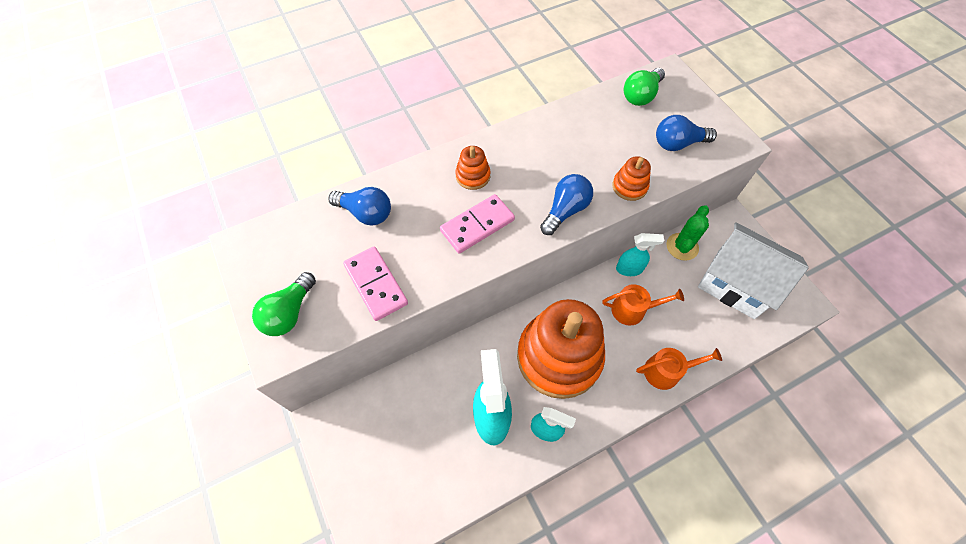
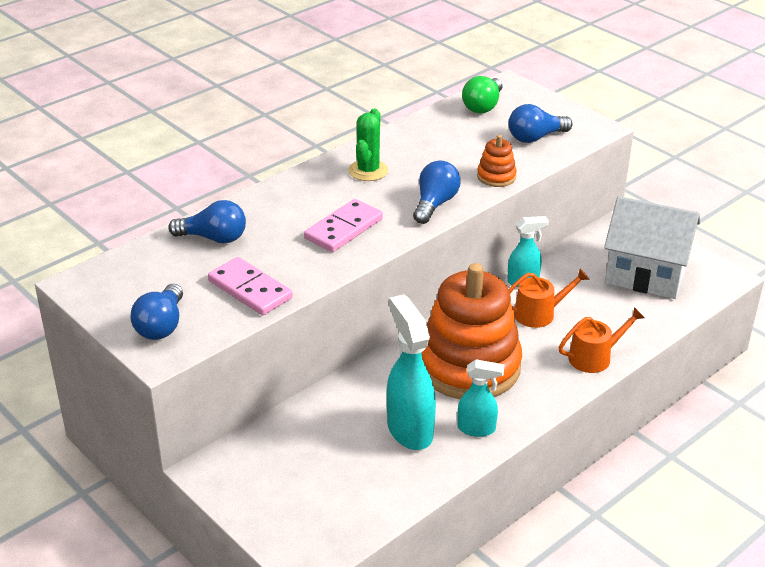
camera: 15 degrees left, 25 degrees down
green light bulb [252,272,316,336] -> blue light bulb [130,284,183,340]
orange stacking toy [456,146,491,190] -> none
green cactus [667,205,709,261] -> green cactus moved to [348,109,388,181]

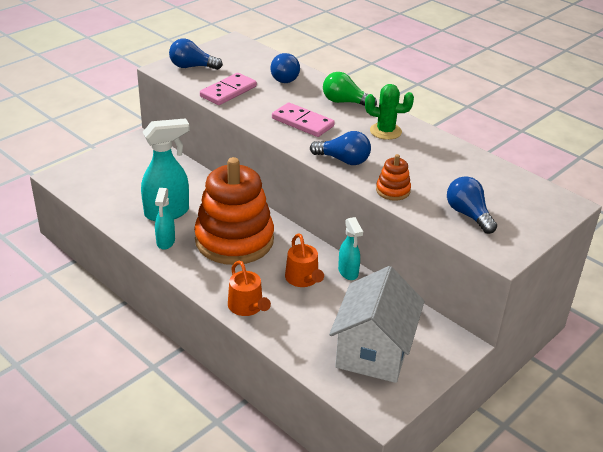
camera: 85 degrees right, 0 degrees up
green light bulb [462,76,503,113] -> green light bulb moved to [323,72,377,106]

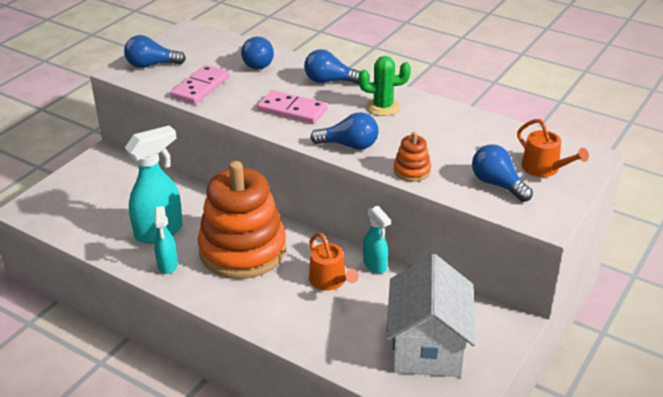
camera: 10 degrees left, 0 degrees up
orange watering can [228,260,271,316] -> orange watering can moved to [517,119,589,177]
green light bulb [323,72,377,106] -> blue light bulb [304,49,361,84]

